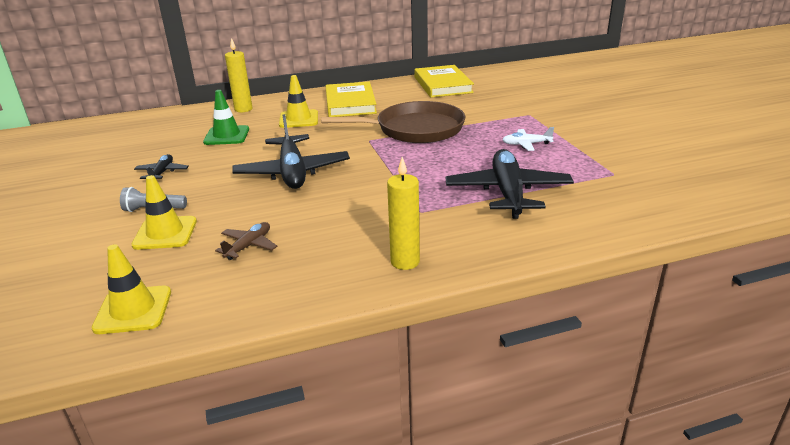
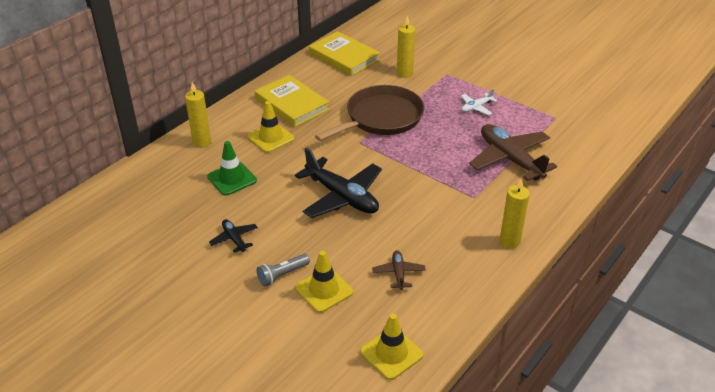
camera: 35 degrees left, 10 degrees up
black plane [446,149,574,219] -> brown plane [469,124,557,181]
none -> yellow candle [397,15,415,78]

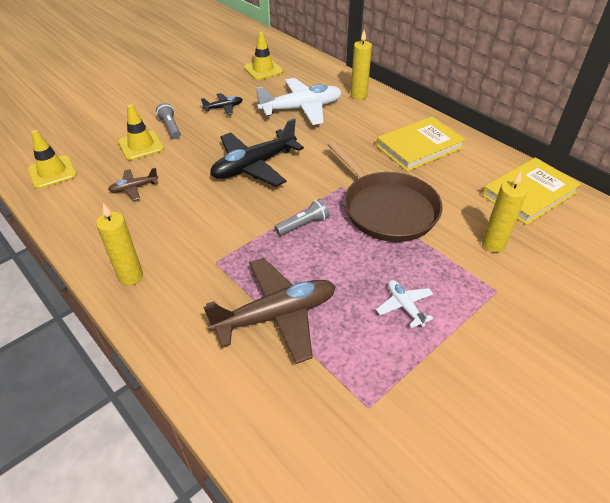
camera: 100 degrees right, 5 degrees up
green traffic cone [207,141,257,196] -> white plane [256,78,342,125]
yellow traffic cone [247,101,295,153] -> yellow traffic cone moved to [244,32,283,80]
brown plane [372,250,426,290] -> brown plane turned 150 degrees clockwise [108,168,159,200]
none -> grey flashlight [275,199,329,236]

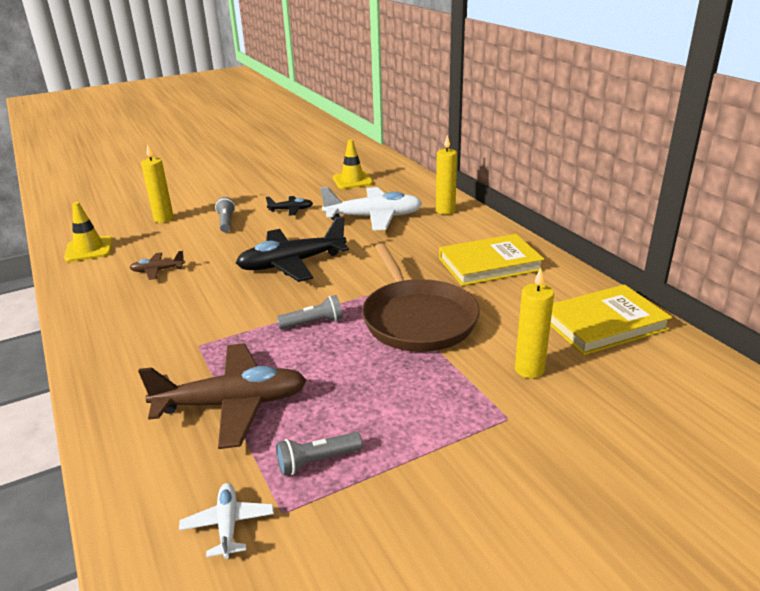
camera: 15 degrees right, 15 degrees down
yellow candle [96,203,143,286] -> yellow candle moved to [141,144,174,223]
yellow traffic cone [118,104,164,160] -> none
white plane [376,280,434,328] -> white plane moved to [179,483,274,559]
none -> grey flashlight [276,432,363,476]

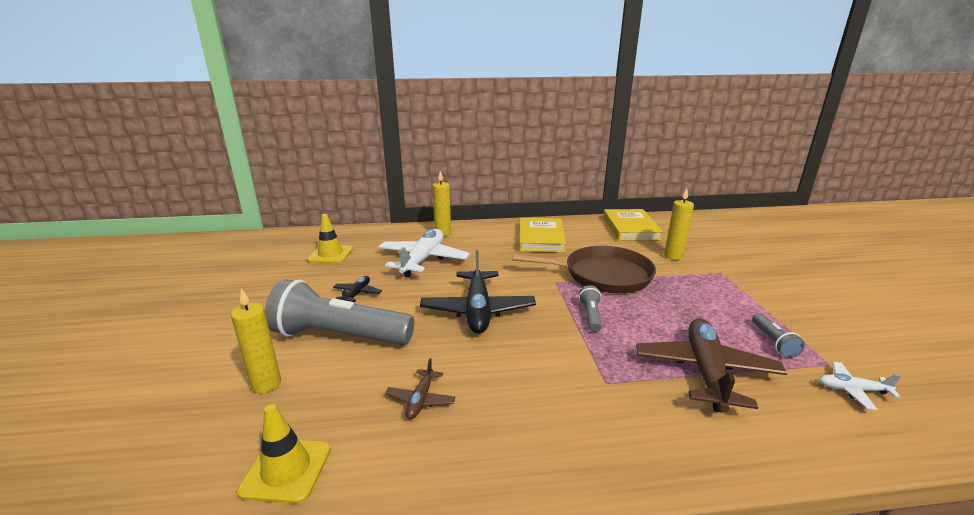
camera: 70 degrees left, 5 degrees down
grey flashlight [215,197,235,232] -> grey flashlight [265,279,414,345], size x2.32

